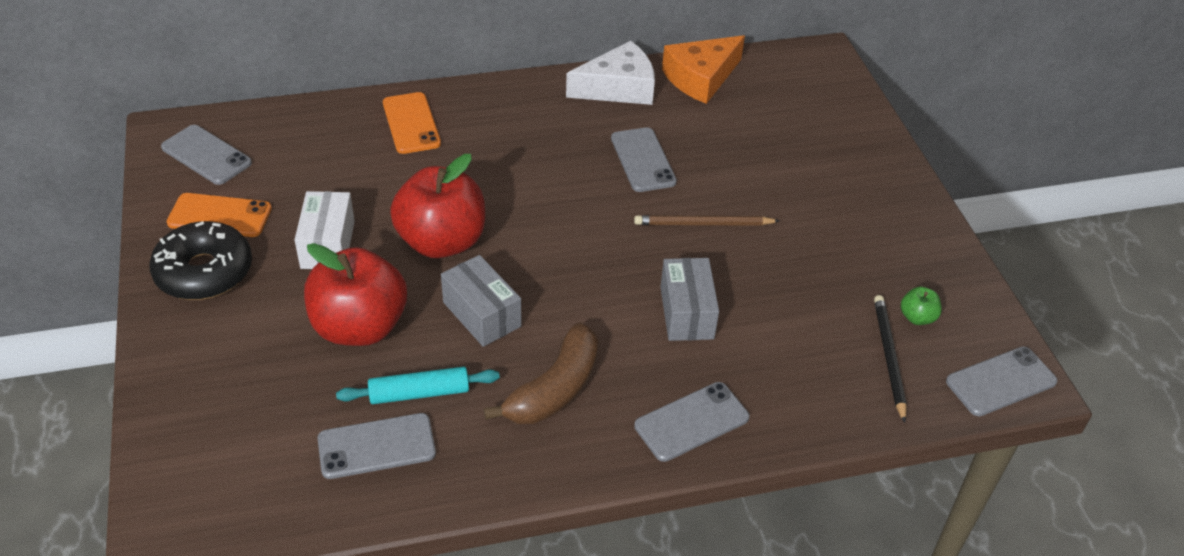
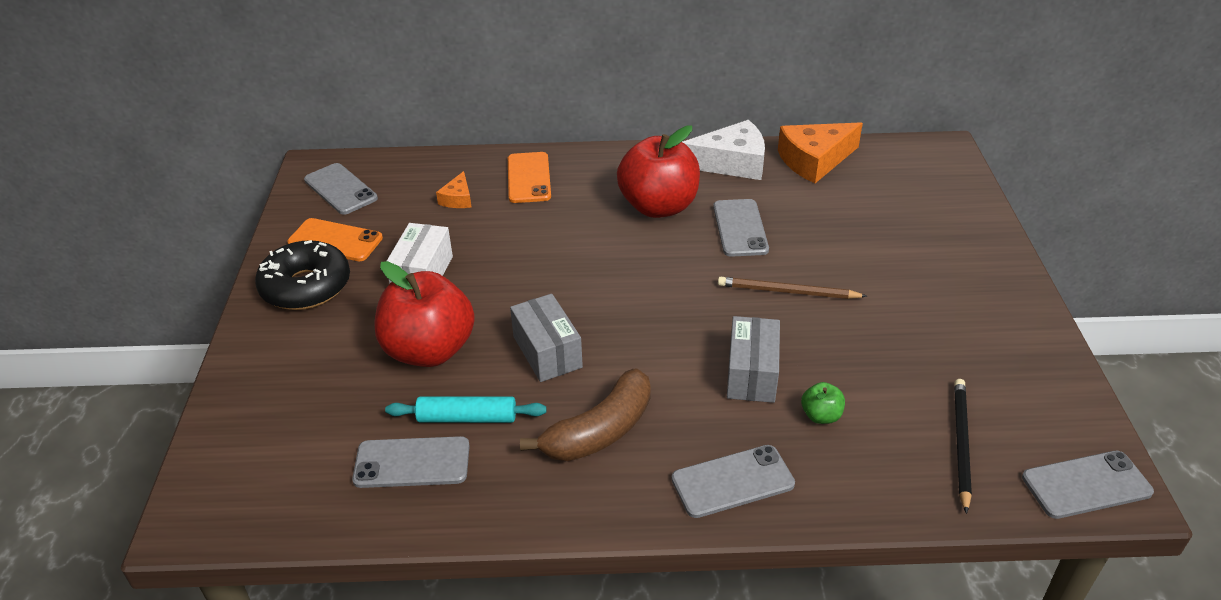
camera: 15 degrees right, 5 degrees down
red apple [390,154,485,258] -> red apple moved to [617,125,700,218]
green apple [901,287,942,325] -> green apple moved to [801,382,845,424]
none -> orange cheese [436,171,471,208]

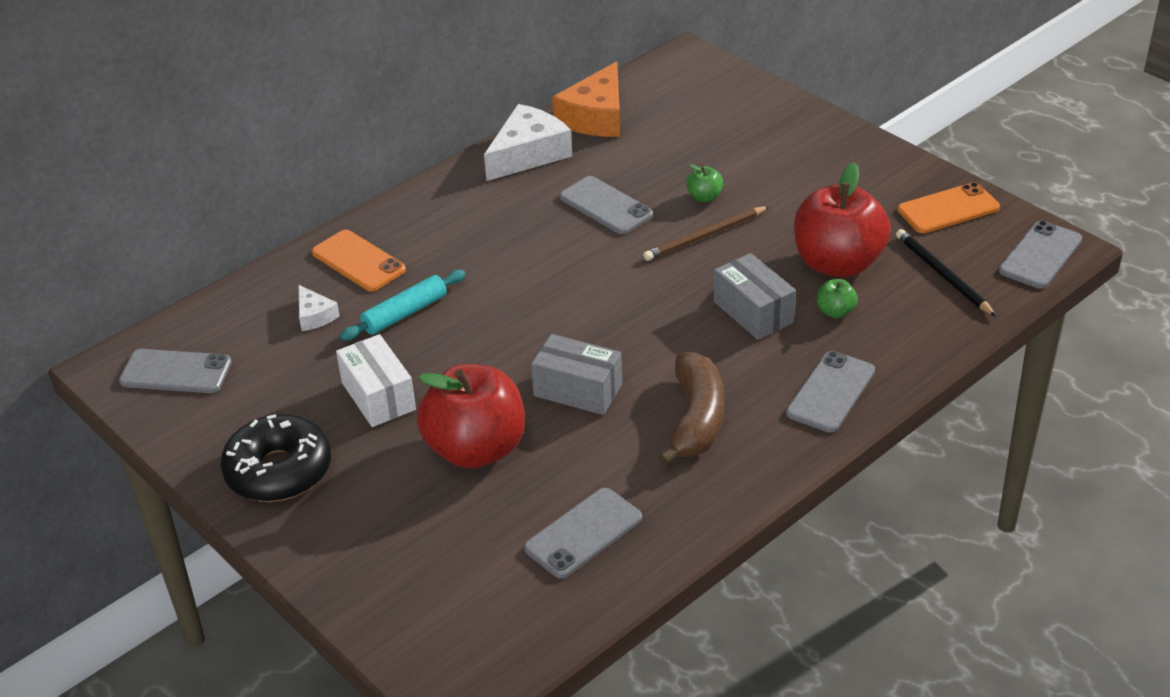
camera: 40 degrees left, 0 degrees up
orange phone [287,218,383,261] -> orange phone moved to [898,182,1000,233]
turquoise rolling pin [385,396,546,423] -> turquoise rolling pin moved to [340,270,465,341]
orange cheese [436,171,471,208] -> white cheese [299,285,340,331]
red apple [617,125,700,218] -> red apple moved to [794,162,891,278]
none -> green apple [686,164,723,202]

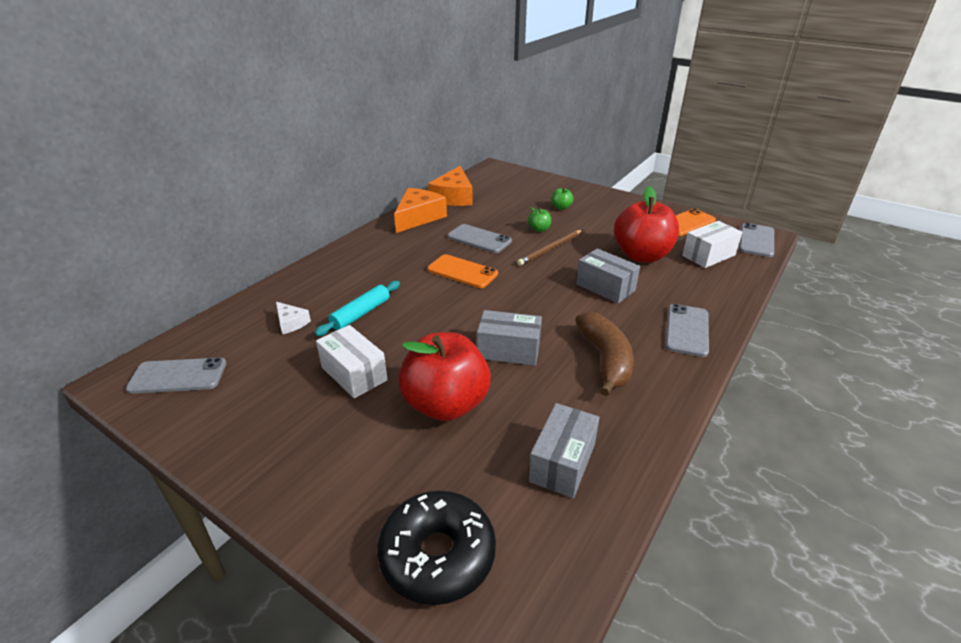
camera: 15 degrees left, 5 degrees down
black donut [220,414,331,502] -> black donut moved to [377,490,496,605]
orange phone [312,230,406,292] -> orange phone moved to [427,254,498,288]
white cheese [484,104,572,181] -> orange cheese [394,188,447,233]
grey phone [524,488,642,579] -> grey box [528,403,600,498]
green apple [817,279,858,318] -> green apple moved to [551,188,573,210]
black pencil [896,229,996,316] -> white box [682,221,743,268]

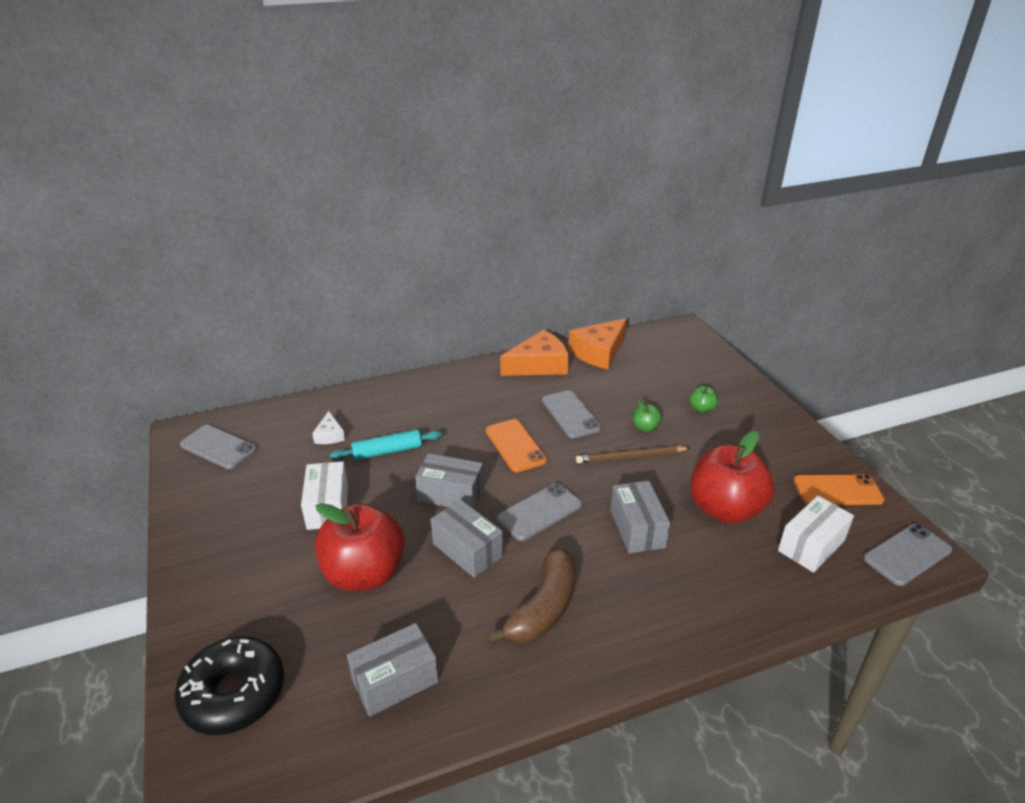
camera: 35 degrees right, 0 degrees up
grey phone [666,304,709,357] -> grey phone moved to [497,483,582,541]
white box [682,221,743,268] -> white box turned 45 degrees counterclockwise [778,496,854,573]
none -> grey box [415,453,483,509]

